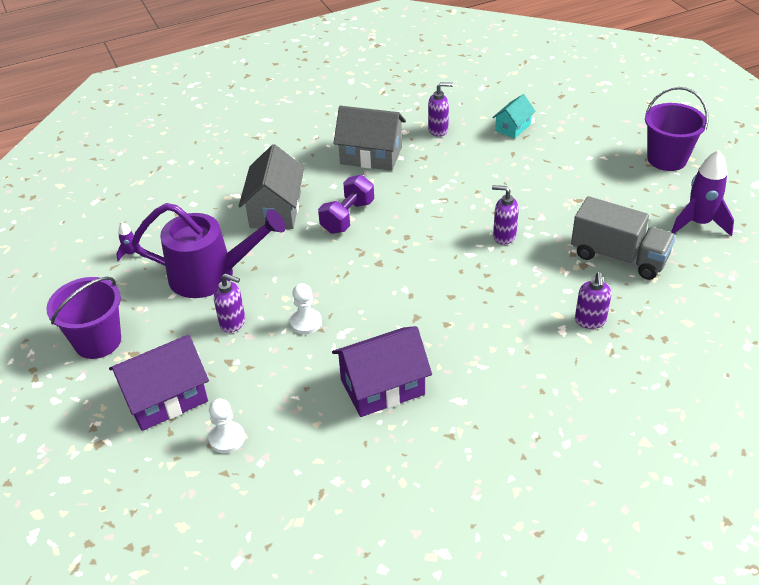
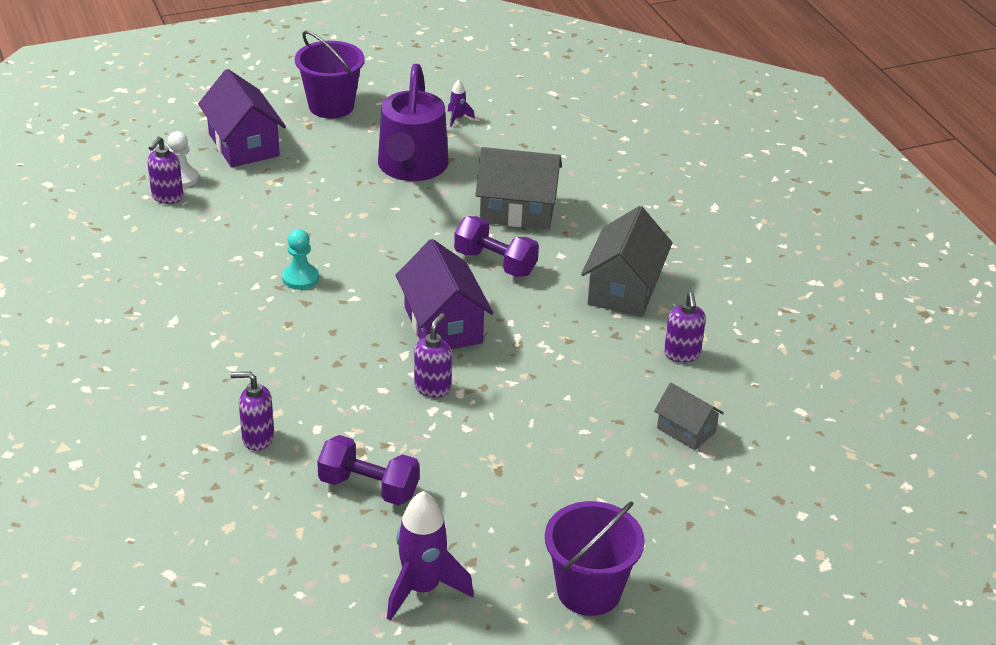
camera: 90 degrees right, 5 degrees down
purple soap dispenser [214,273,245,333] -> purple soap dispenser moved to [147,136,183,204]
white pawn [290,283,322,334] -> none
purple house [332,326,432,417] -> purple house moved to [395,239,493,349]
turquoise house [492,94,536,139] -> grey house [654,383,724,450]
grey truck [571,196,676,280] -> purple dumbbell [317,435,419,506]
none -> turquoise pawn [282,229,319,290]

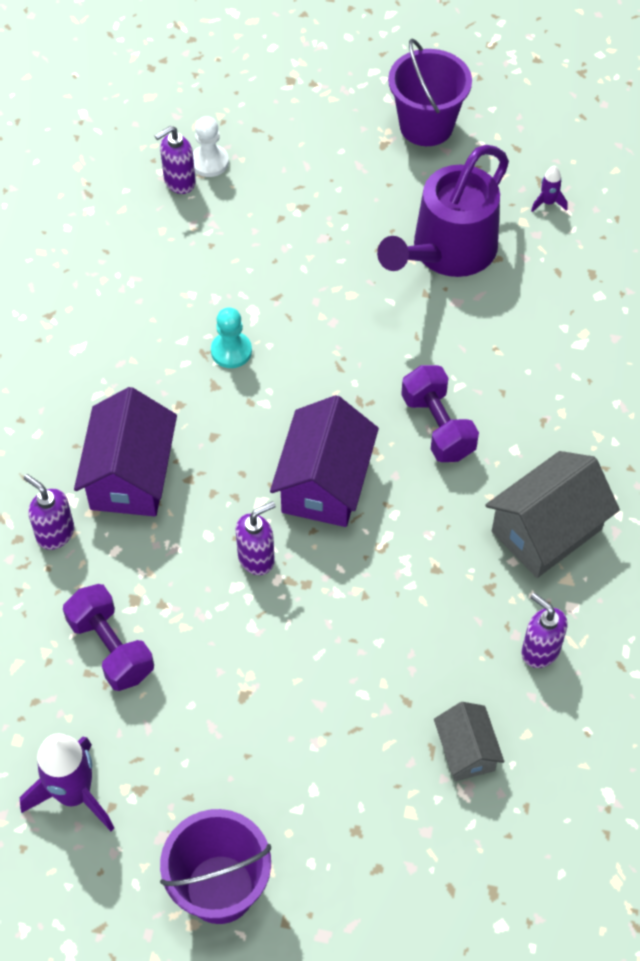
camera: 35 degrees right, 20 degrees up
purple house [198,69,286,167] -> purple house moved to [74,387,177,517]
grey house [475,147,562,229] -> none
purple soap dispenser [664,292,706,363] -> purple soap dispenser turned 105 degrees clockwise [522,593,567,668]

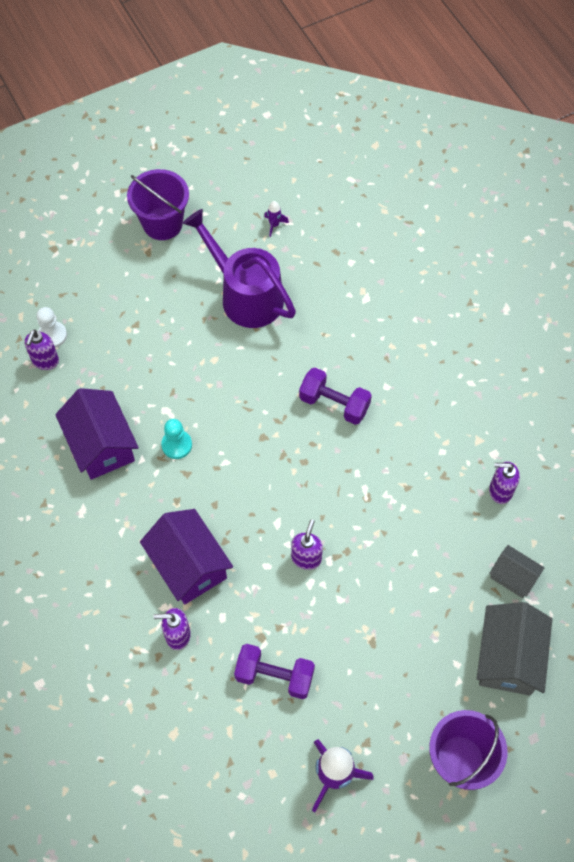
camera: 40 degrees left, 5 degrees up
purple house [270,395,379,527] -> purple house moved to [55,388,139,480]
purple watering can [377,145,509,277] -> purple watering can turned 135 degrees clockwise [183,209,296,328]
grey house [485,451,620,578] -> grey house moved to [477,602,552,696]

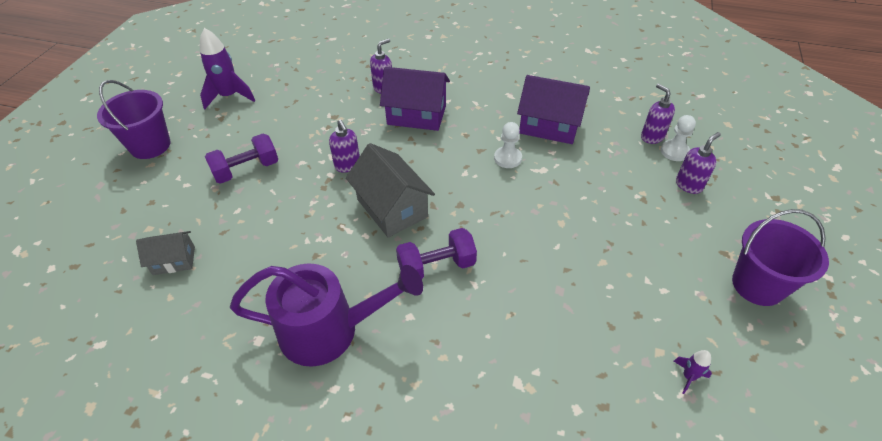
camera: 135 degrees right, 15 degrees down
turquoise pawn [161,419,192,459] -> white pawn [494,122,522,168]
purple watering can [183,209,296,328] -> purple watering can moved to [230,264,423,367]
purple dumbbell [234,644,315,699] -> purple dumbbell moved to [205,134,278,184]
grey house [477,602,552,696] -> grey house moved to [346,143,435,238]
purple soap dispenser [489,461,520,504] -> purple soap dispenser moved to [676,132,721,194]

